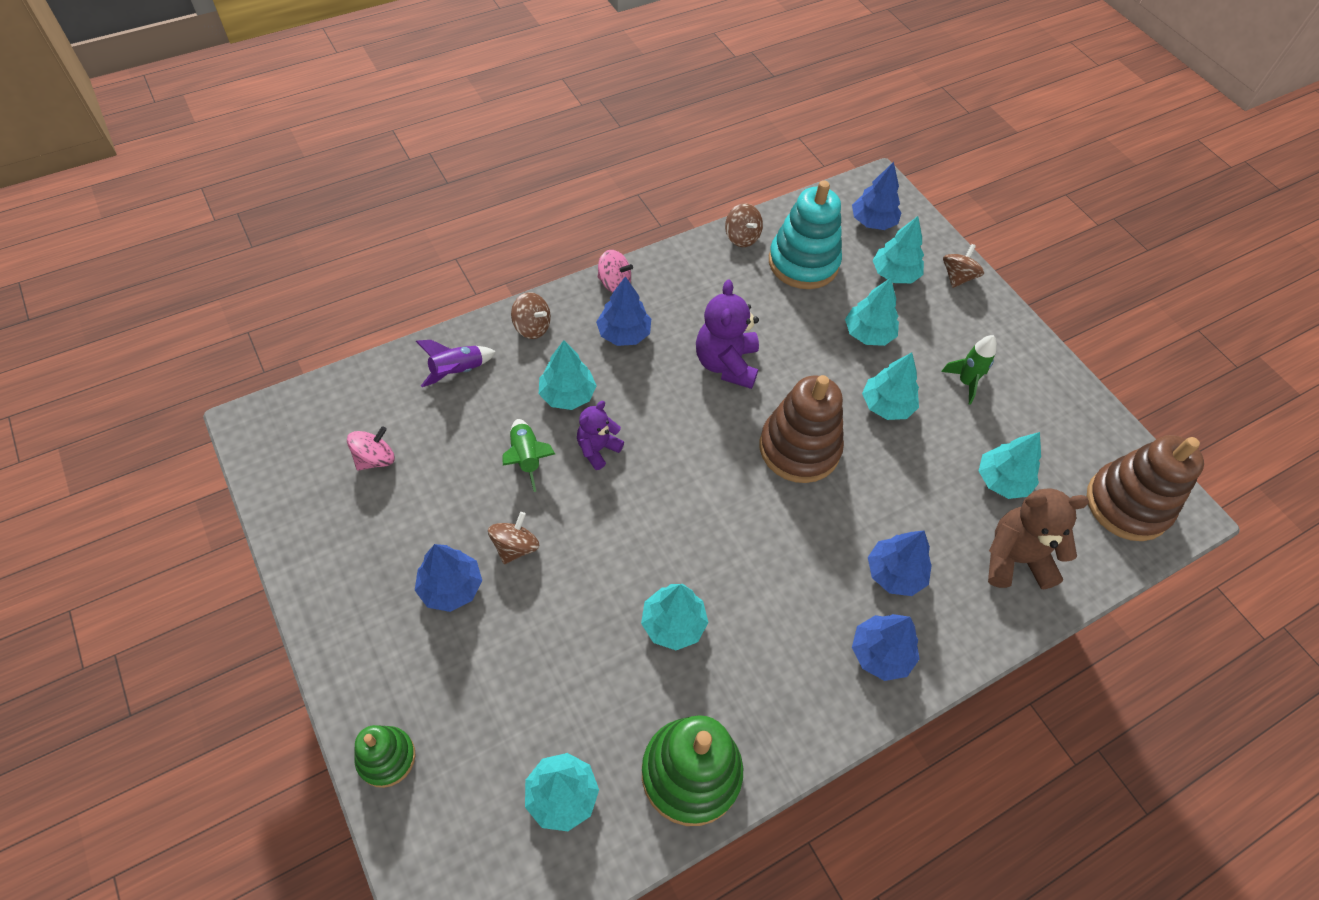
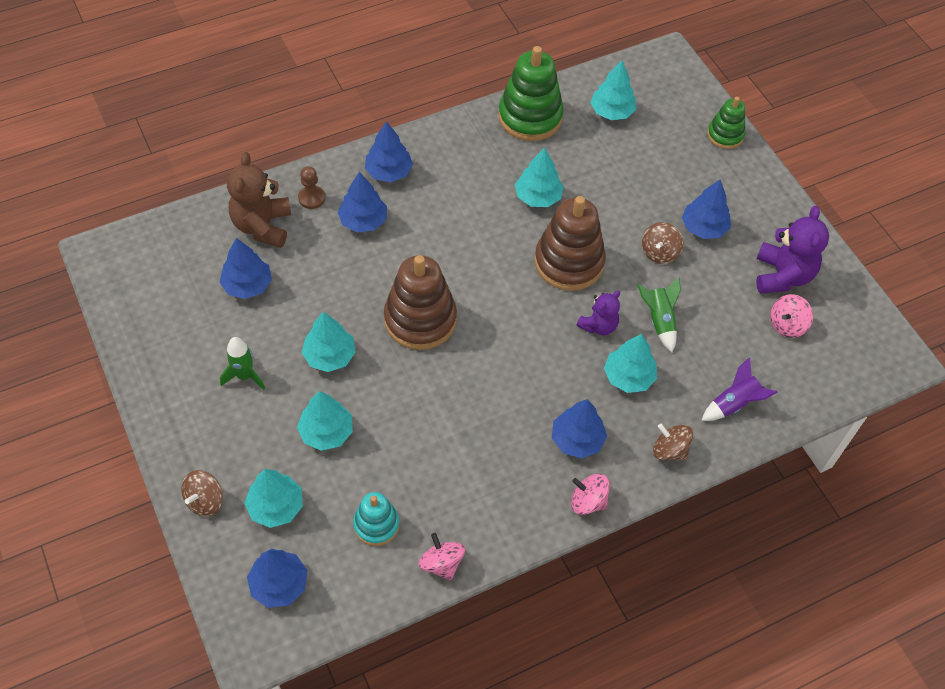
camera: 175 degrees left, 0 degrees up
purple teddy bear [696,280,759,389] -> purple teddy bear moved to [756,206,829,294]
brown spinning top [725,203,763,247] -> pink spinning top [419,533,465,581]
turquoise stacking toy [769,180,842,289] -> turquoise stacking toy [353,492,399,546], size x0.57
turquoise tree [979,432,1041,499] -> blue tree [220,238,272,299]
brown teddy bear [988,488,1089,589] -> brown teddy bear turned 90 degrees clockwise [227,152,291,248]
brown stacking toy [1087,435,1204,541] -> brown stacking toy moved to [535,196,606,291]
none -> brown pawn [298,166,325,209]

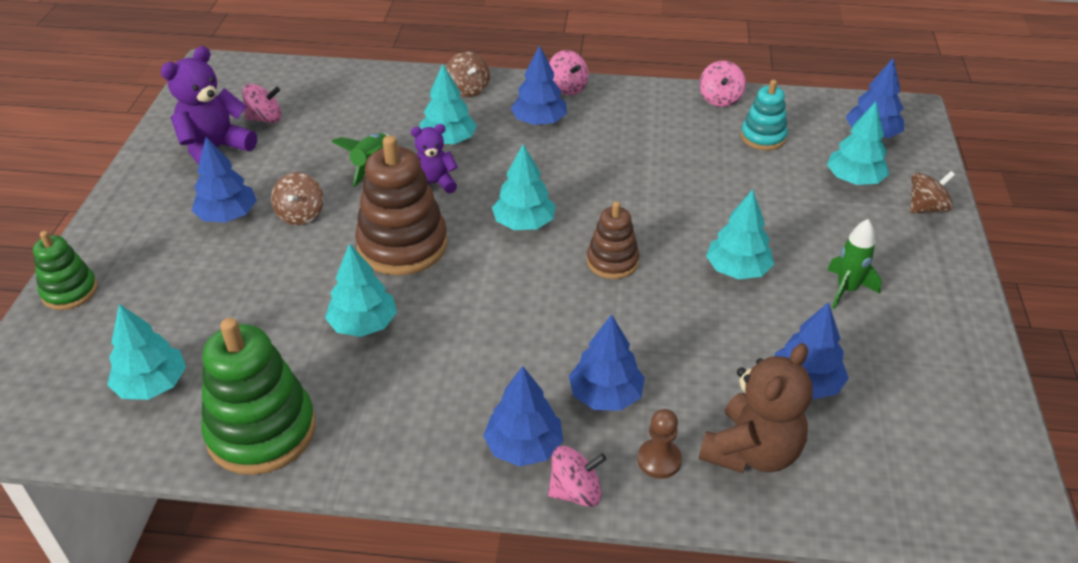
camera: 145 degrees left, 15 degrees down
turquoise tree [297,391,353,451] -> turquoise tree moved to [492,144,556,230]
brown stacking toy [384,255,457,350] -> brown stacking toy [587,201,639,279], size x0.57
brown spinning top [642,222,683,264] -> brown spinning top turned 120 degrees clockwise [271,172,324,225]
purple rocket [701,357,778,421] -> none
none -> pink spinning top [548,446,606,507]

